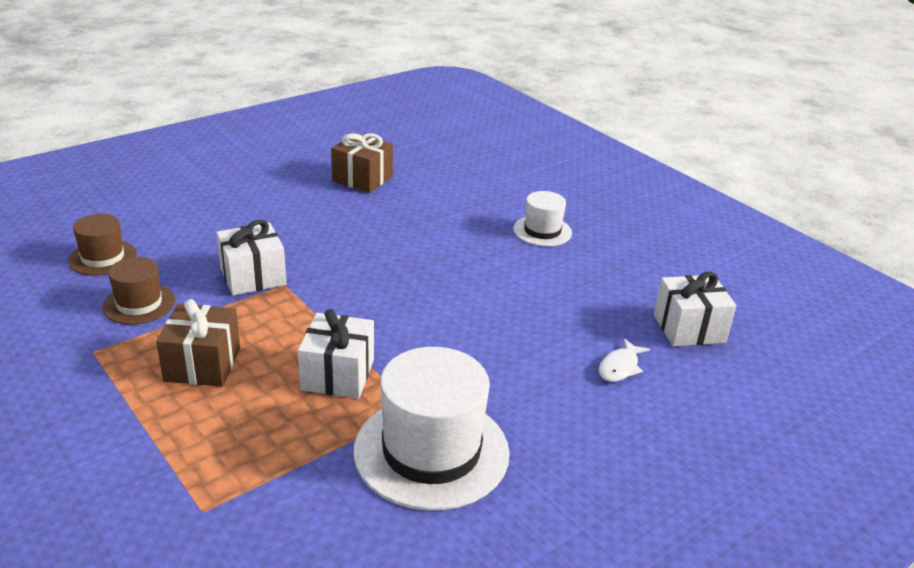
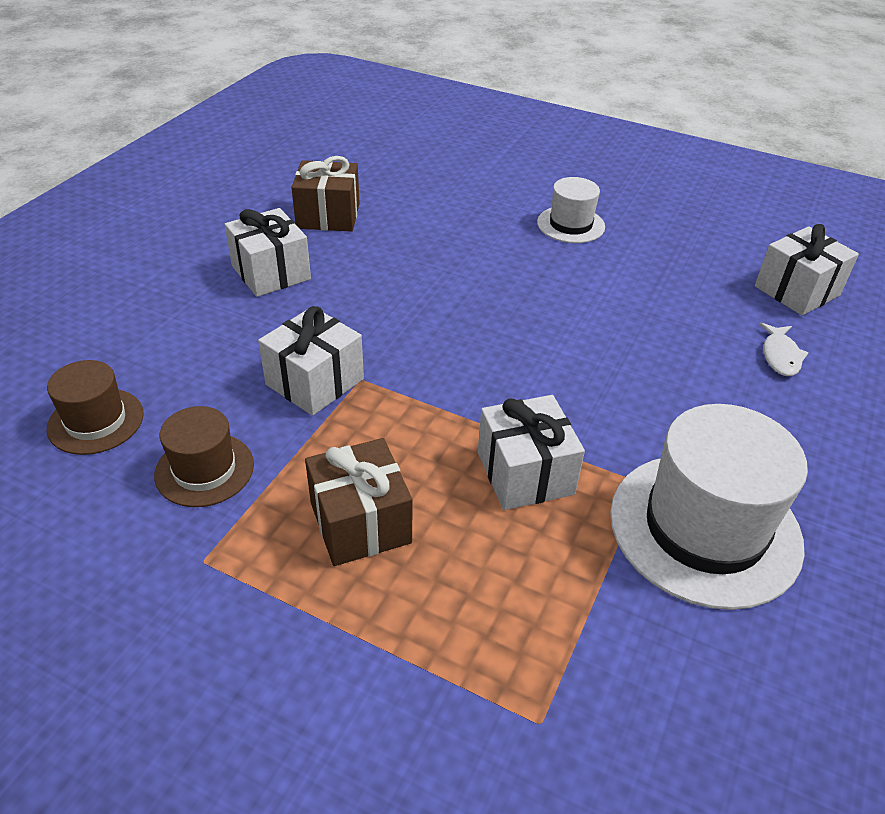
camera: 25 degrees left, 10 degrees up
none -> white gift [224,208,311,297]

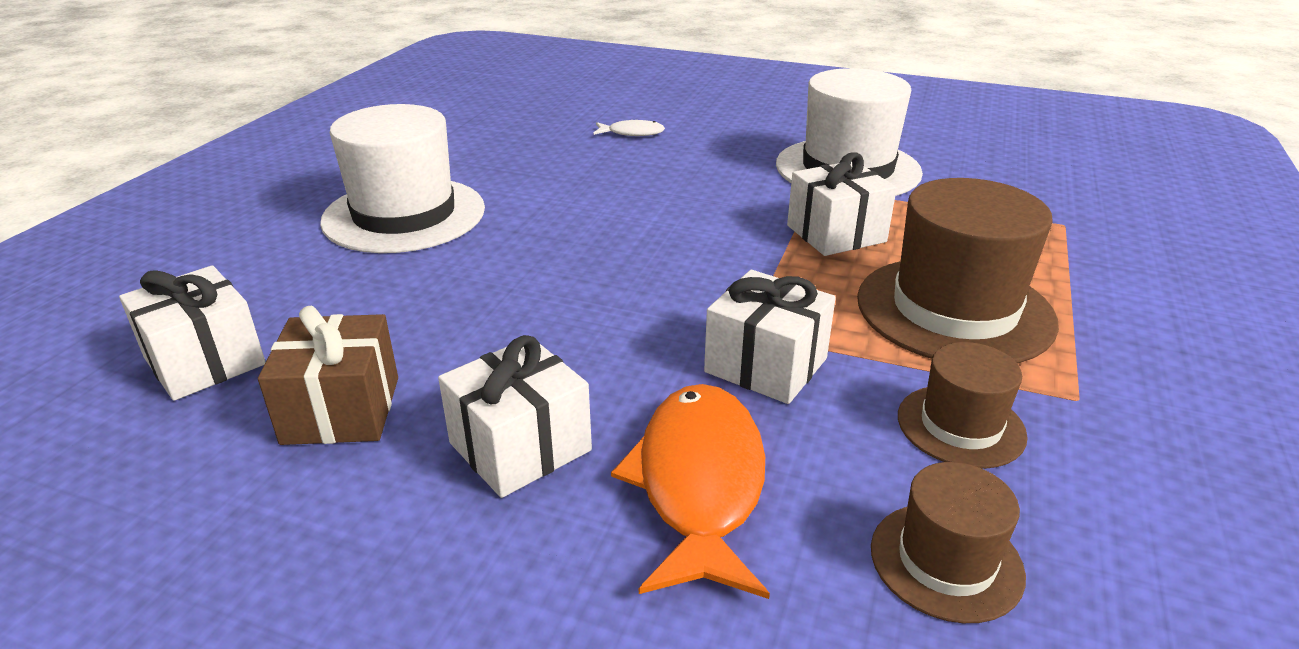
camera: 95 degrees left, 10 degrees down
brown gift [305,438,412,566] -> brown hat [857,178,1059,363]
white hat [537,177,605,243] -> white hat [320,104,485,253], size x1.87
white gift [755,224,859,316] -> white gift moved to [119,265,266,401]
none -> orange fish [611,384,770,599]

